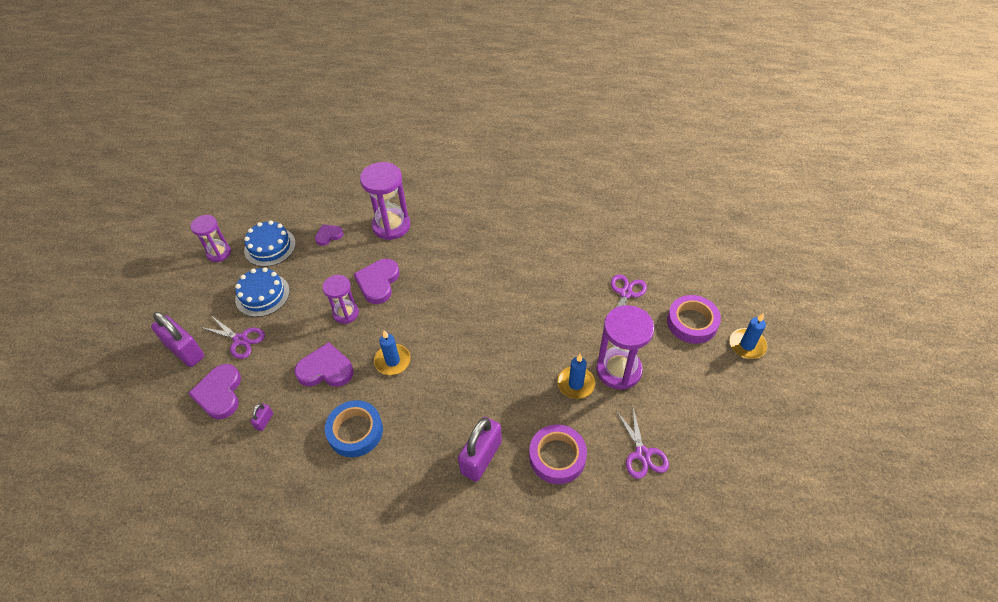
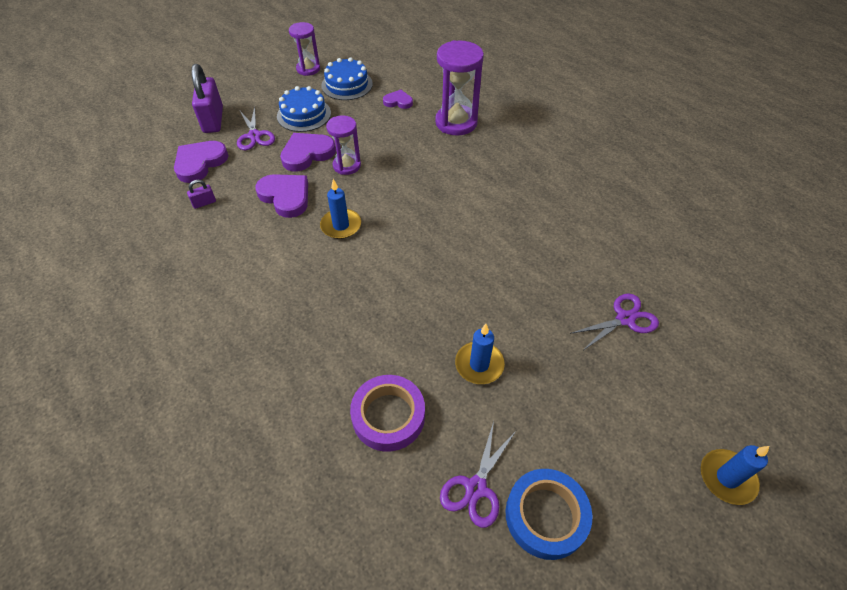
camera: 40 degrees right, 0 degrees up
blue tape [325,400,383,457] -> blue tape moved to [505,469,593,560]
purple heart [354,259,400,304] -> purple heart moved to [280,133,336,171]
purple padlock [458,417,502,482] -> none
purple hourglass [596,305,654,390] -> none
purple tape [667,295,721,344] -> none

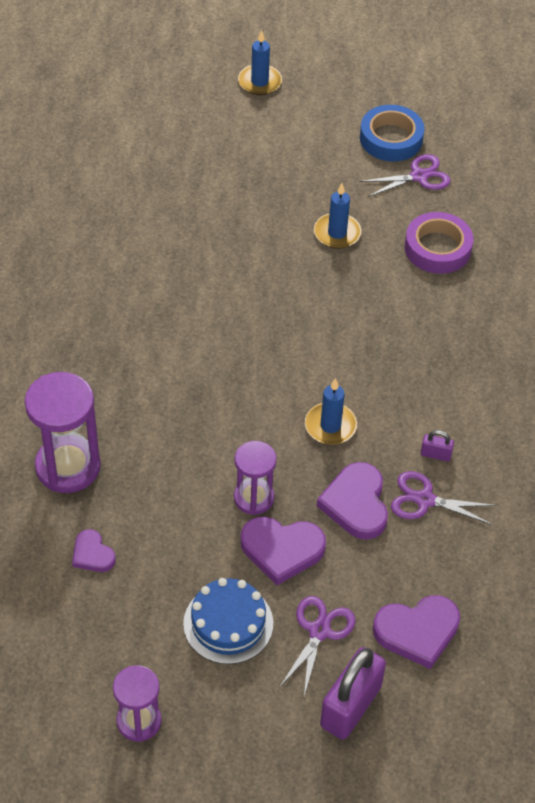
camera: 140 degrees left, 0 degrees up
purple padlock [187,180,216,209] -> purple padlock moved to [421,430,454,461]
blue cake [321,57,373,100] -> none
purple scissors [570,293,659,350] -> purple scissors moved to [391,471,497,525]

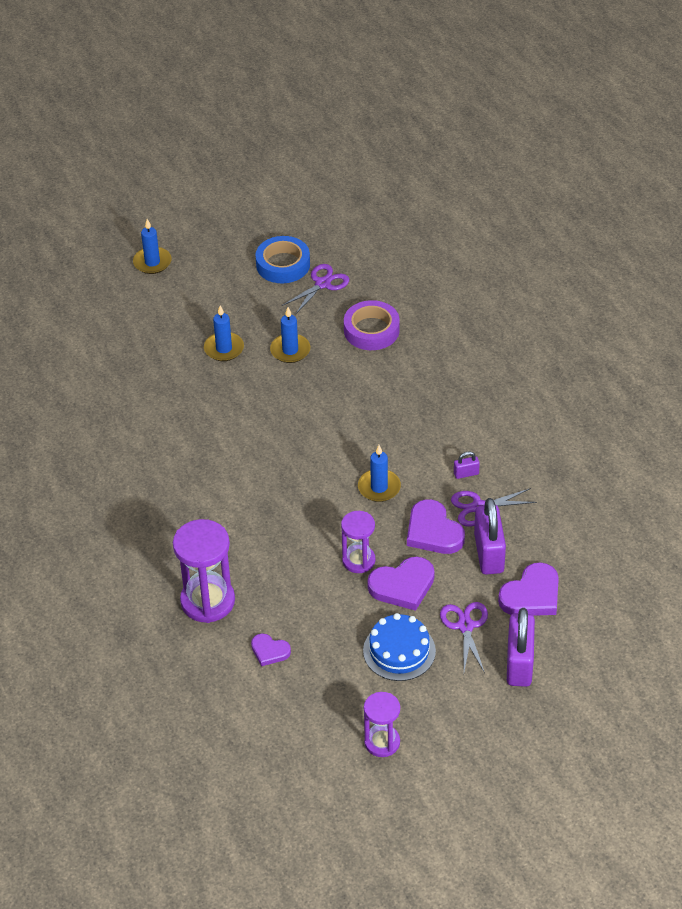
camera: 25 degrees left, 5 degrees down
none -> blue candle [204,305,244,361]
none -> purple padlock [474,498,506,575]

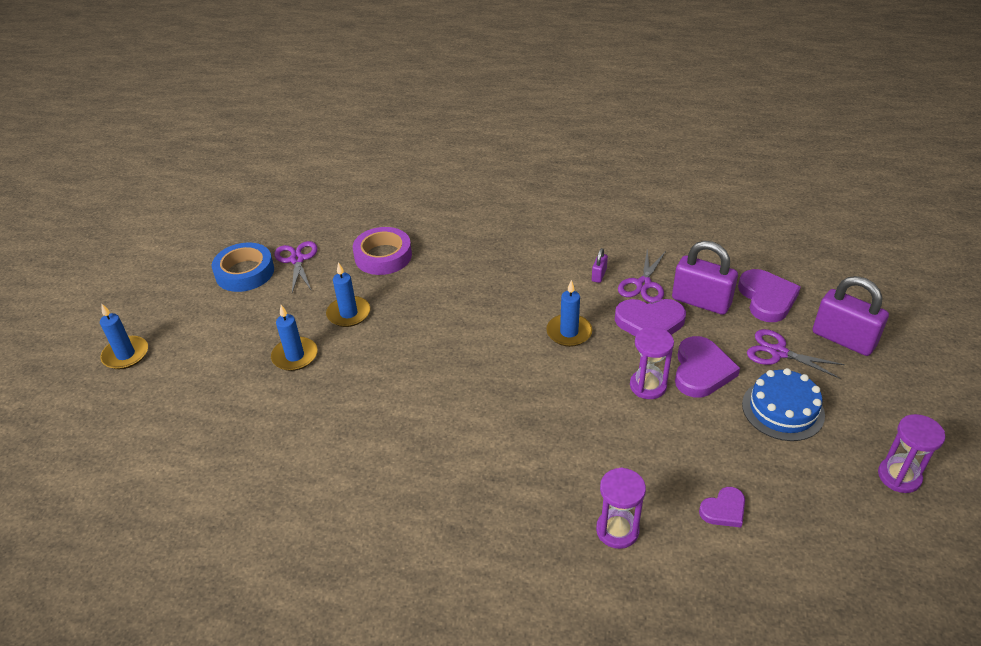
camera: 55 degrees left, 5 degrees down
purple hourglass [173,519,235,623] -> purple hourglass [596,467,646,549], size x0.62

